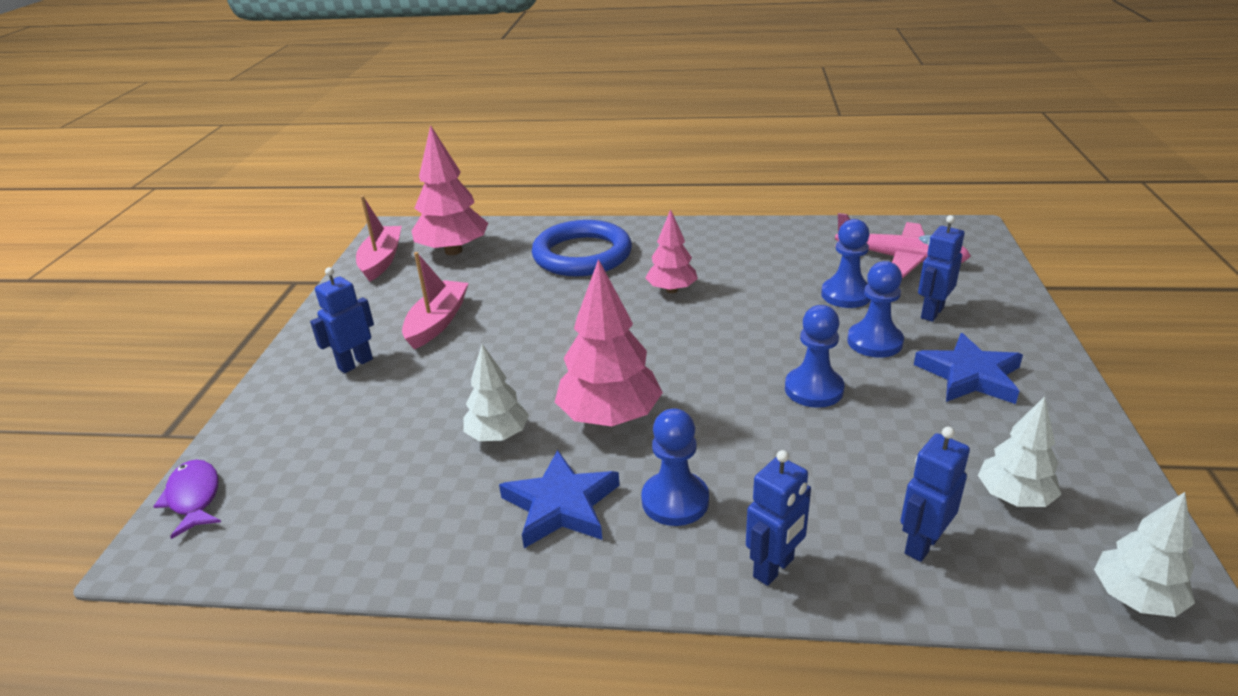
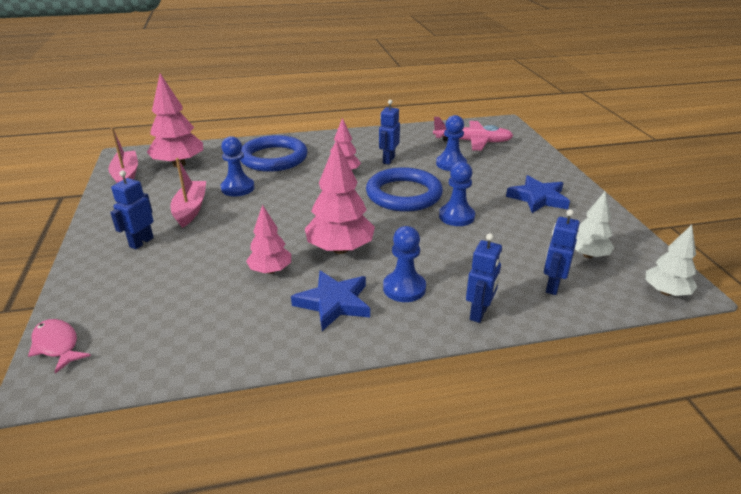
camera: 20 degrees left, 0 degrees up
purple fish [153,460,221,539] -> pink fish [28,319,91,374]
white tree [463,344,529,441] -> pink tree [246,205,291,274]
blue pawn [847,261,904,358] -> blue pawn moved to [221,136,255,196]
blue robot [918,215,964,322] -> blue robot moved to [379,100,400,164]
none -> blue ring [366,167,443,212]

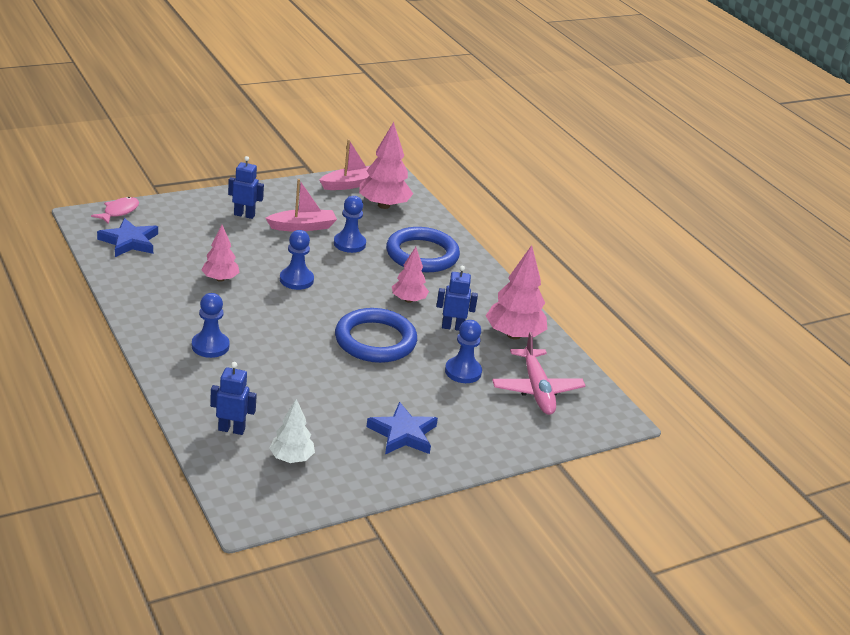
camera: 70 degrees right, 0 degrees up
blue star [291,270,370,331] -> blue star moved to [97,218,158,257]
pink tree [305,139,375,254] -> pink tree moved to [485,245,547,340]
blue pawn [439,161,475,226] -> blue pawn moved to [280,230,314,290]
blue robot [466,233,502,323] -> none
white tree [646,225,697,296] -> none

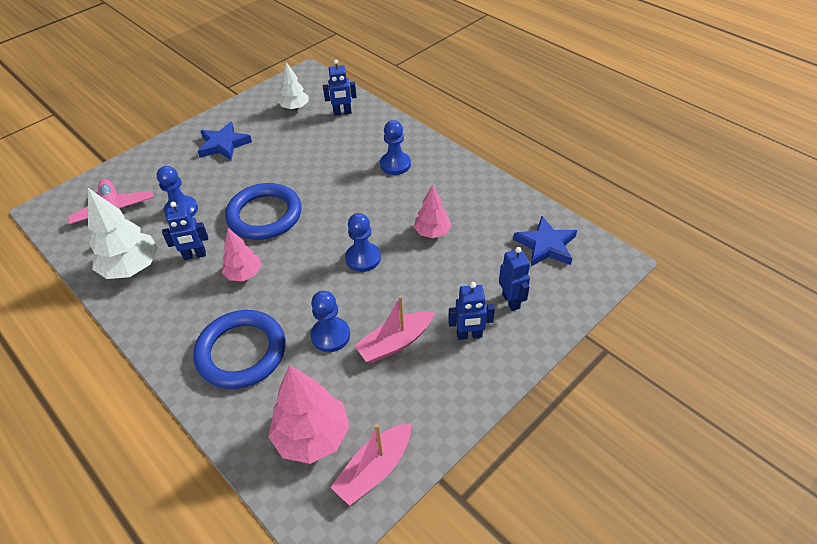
camera: 170 degrees right, 15 degrees up
pink fish [91,197,139,224] -> none
pink tree [485,245,547,340] -> white tree [88,188,158,279]
none -> blue robot [499,247,530,311]

